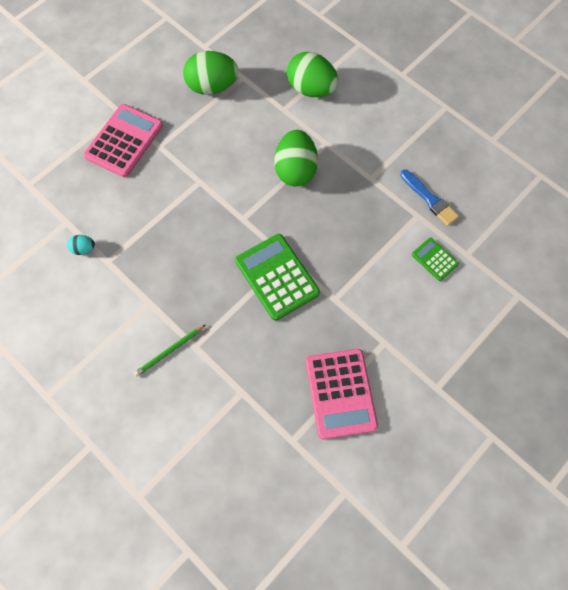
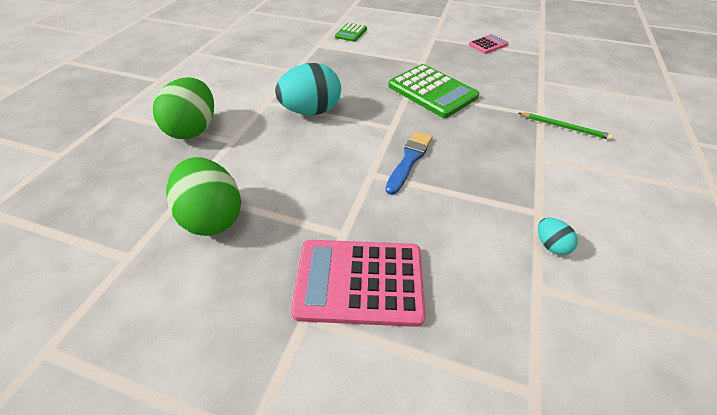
camera: 115 degrees left, 20 degrees down
green calculator [235,234,320,321] -> green calculator turned 75 degrees counterclockwise [388,64,479,118]
green egg [274,130,318,186] -> turquoise egg [275,63,341,115]
pink calculator [306,349,378,440] -> pink calculator [469,34,508,54], size x0.52
blue brush [400,169,459,226] -> blue brush moved to [385,131,433,195]

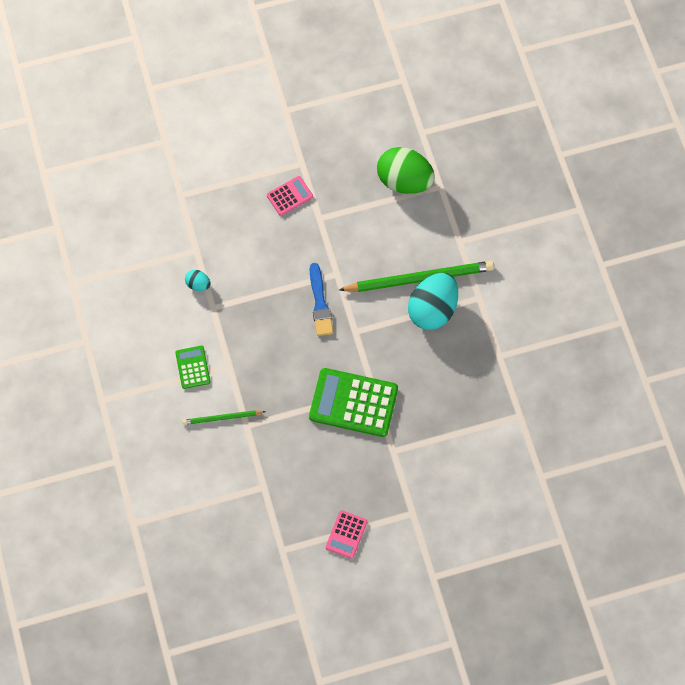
camera: 145 degrees right, 20 degrees up
green egg [153,77,214,139] -> none
pink calculator [291,240,426,327] -> pink calculator [267,176,313,216], size x0.52
green calculator [335,23,367,42] -> green calculator moved to [175,346,211,389]
none -> green pencil [339,261,494,292]

